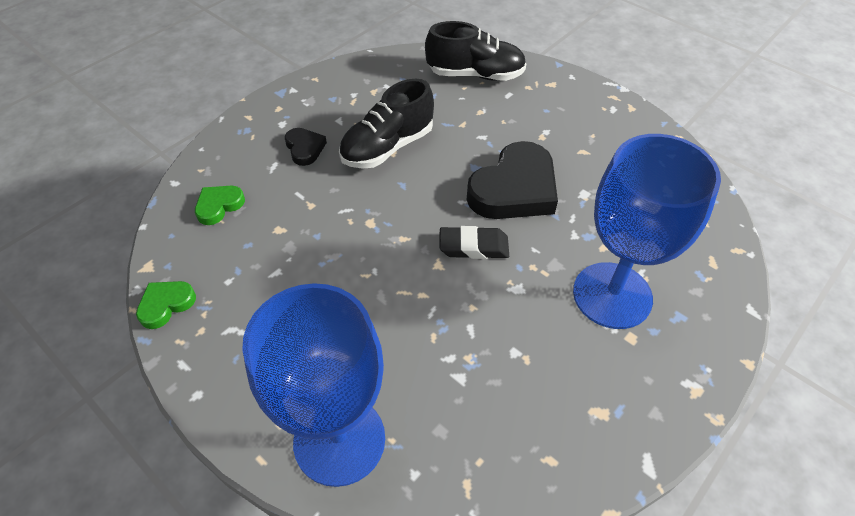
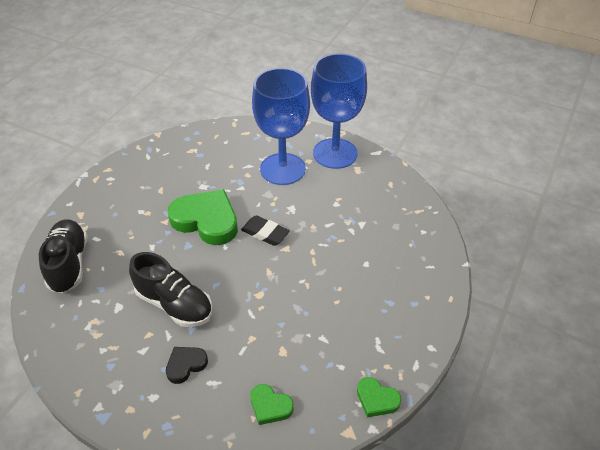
camera: 105 degrees left, 5 degrees down
blue goblet [242,283,385,487] -> blue goblet moved to [311,53,367,169]
black eraser [439,226,509,259] -> black eraser turned 45 degrees counterclockwise [241,215,290,246]
black heart [467,141,558,219] -> green heart [168,189,238,245]

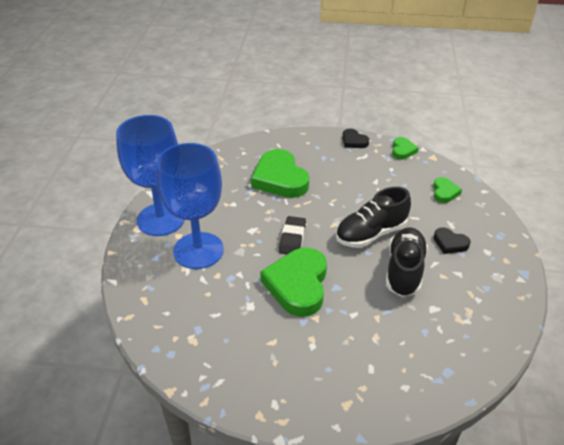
camera: 110 degrees left, 5 degrees down
black shoe [39,219,88,293] -> black shoe moved to [336,187,411,248]
none -> green heart [251,149,309,198]
none -> black heart [342,129,369,148]

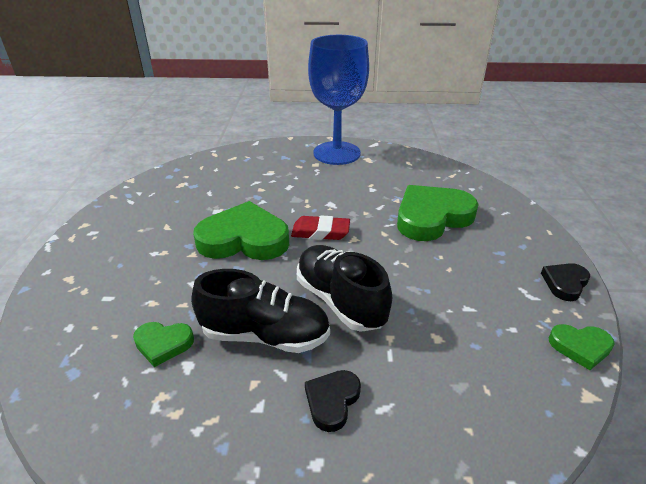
camera: 85 degrees right, 5 degrees down
blue goblet [157,143,224,269] -> none
black eraser [279,216,306,254] -> red eraser [291,215,350,240]
green heart [433,177,462,203] -> green heart moved to [133,322,194,367]

